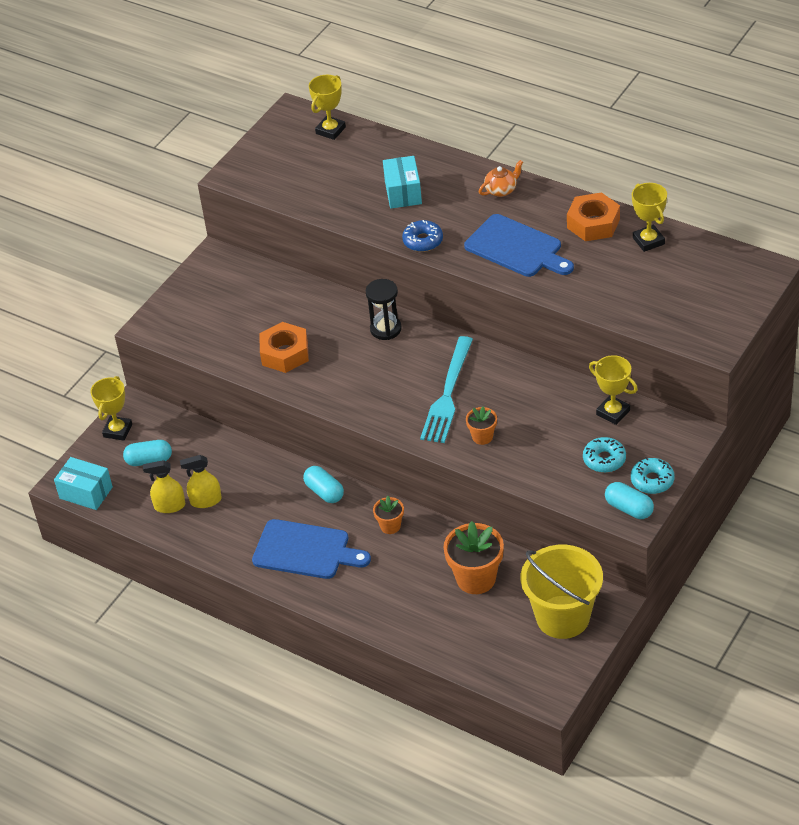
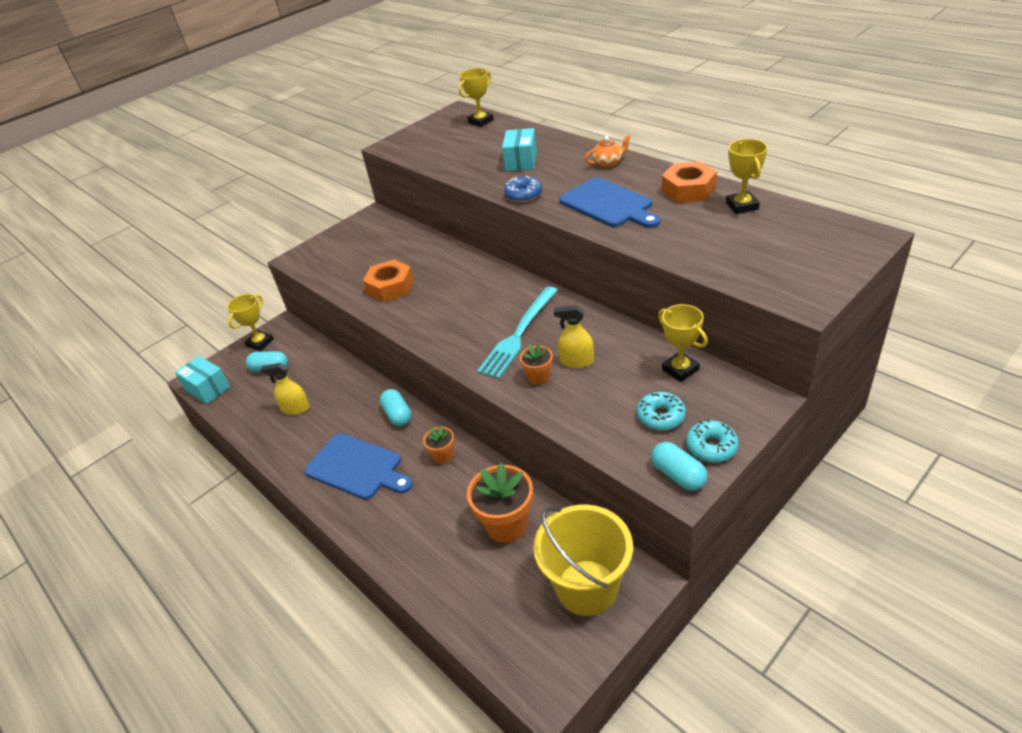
camera: 15 degrees right, 5 degrees down
yellow spray bottle [143,460,185,513] -> yellow spray bottle moved to [554,305,594,368]
black hourglass [366,279,402,340] -> none

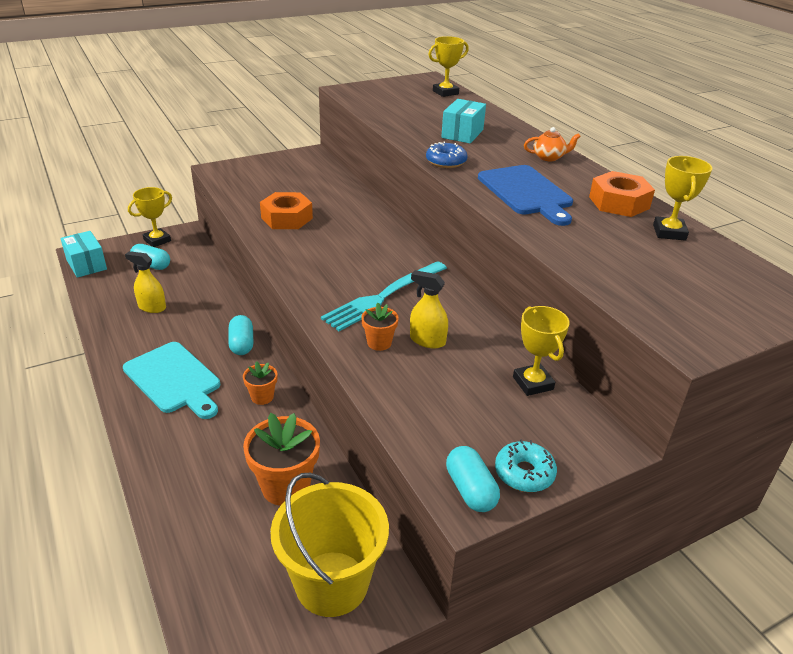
camera: 10 degrees right, 5 degrees down
blue cutting board [304,433,413,500] -> turquoise cutting board [123,342,220,419]
turquoise donut [637,392,686,430] -> none

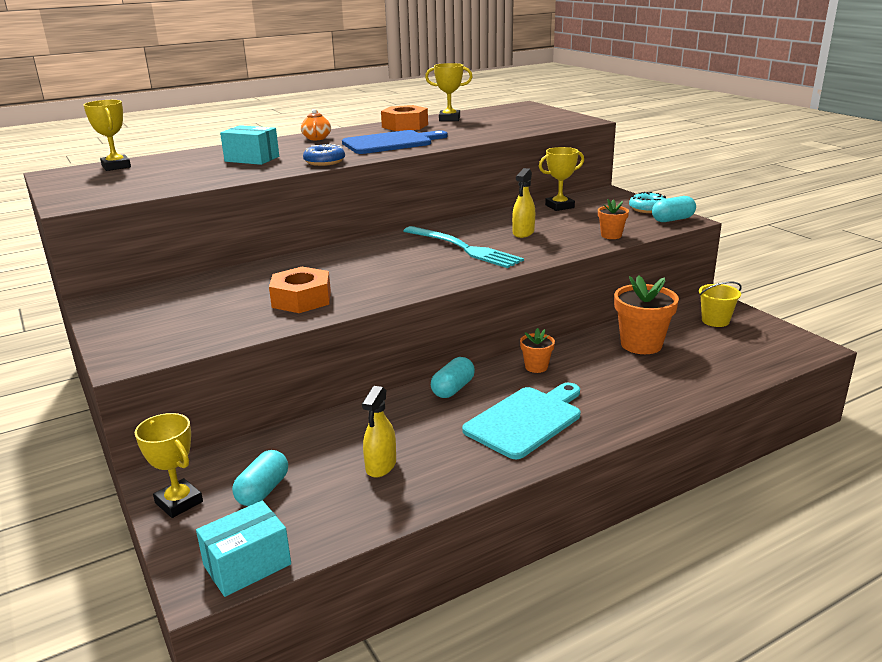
camera: 90 degrees left, 10 degrees down
turquoise capsule [228,315,253,355] -> turquoise capsule turned 45 degrees counterclockwise [431,357,475,398]
yellow bucket [270,473,389,617] -> yellow bucket [699,282,742,327], size x0.51
orange flower pot [361,303,399,351] -> orange flower pot moved to [598,199,629,239]

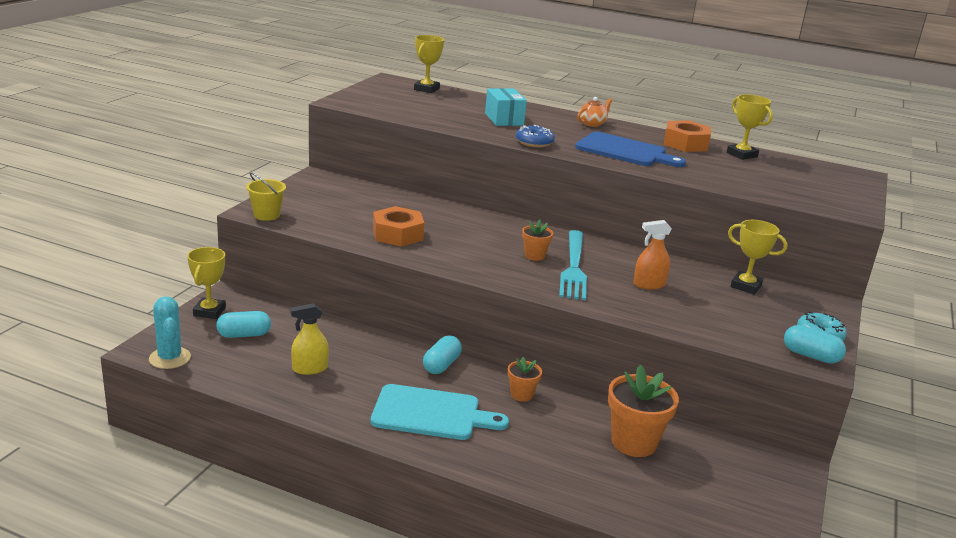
camera: 50 degrees right, 0 degrees up
turquoise box [196,500,291,597] -> turquoise cactus [149,296,191,369]
turquoise capsule [431,357,475,398] -> turquoise capsule turned 60 degrees counterclockwise [423,335,462,374]
yellow spray bottle [512,168,535,238] -> orange spray bottle [633,220,672,290]
orange flower pot [598,199,629,239] -> orange flower pot moved to [522,219,553,261]
yellow bucket [699,282,742,327] -> yellow bucket moved to [246,173,286,221]

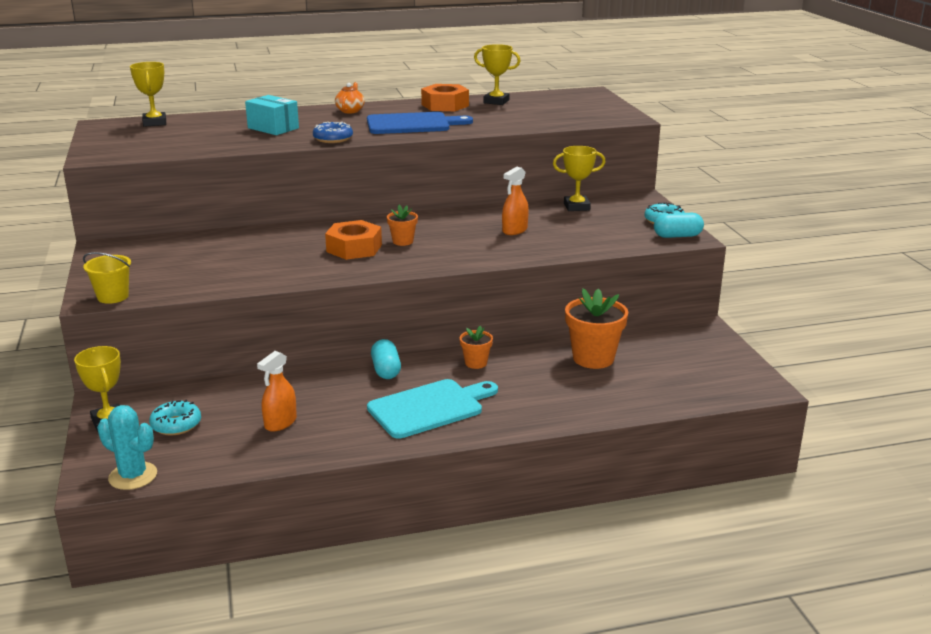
camera: 35 degrees left, 0 degrees up
turquoise capsule [216,311,271,338] -> turquoise donut [149,400,201,435]
yellow spray bottle [290,303,329,375] -> orange spray bottle [257,351,297,432]
orange nut [373,206,424,247] -> orange nut moved to [325,220,382,260]
turquoise fork [559,230,587,300] -> none

